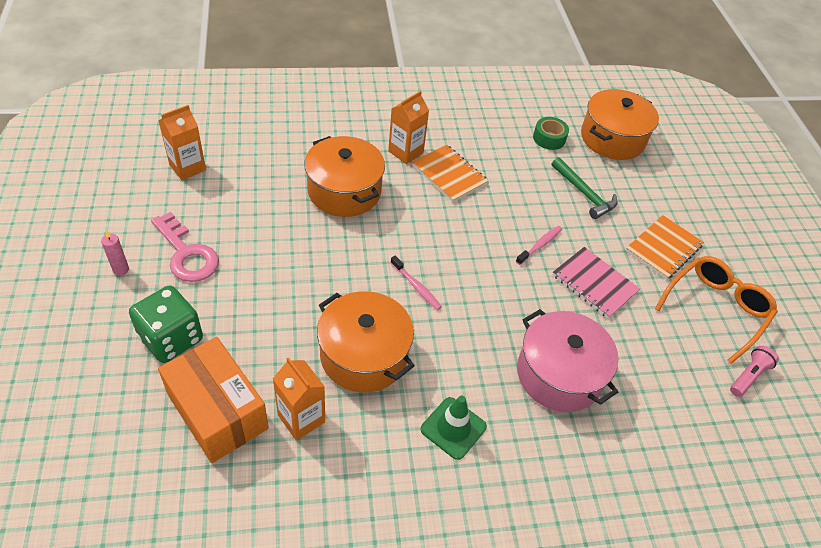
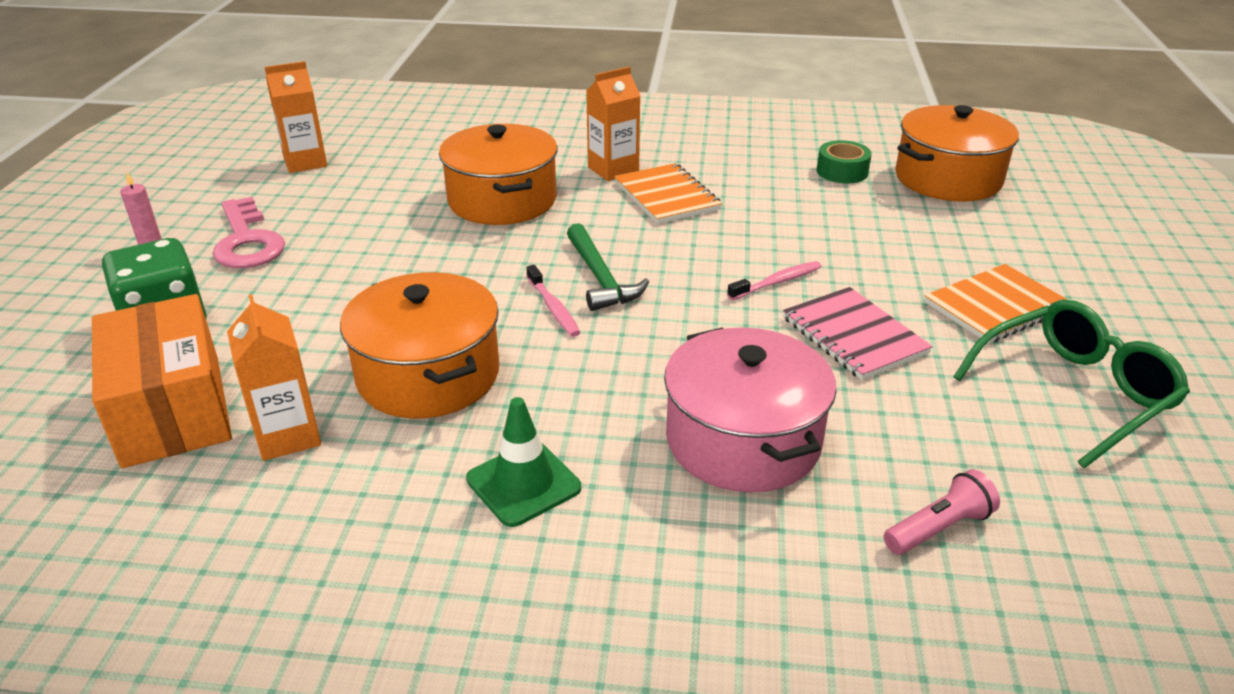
camera: 20 degrees right, 15 degrees down
green hammer [552,157,618,219] -> green hammer moved to [567,223,649,311]
orange glasses [655,256,778,364] -> green glasses [953,300,1190,469]
pink flashlight [730,346,779,397] -> pink flashlight moved to [884,469,1000,555]

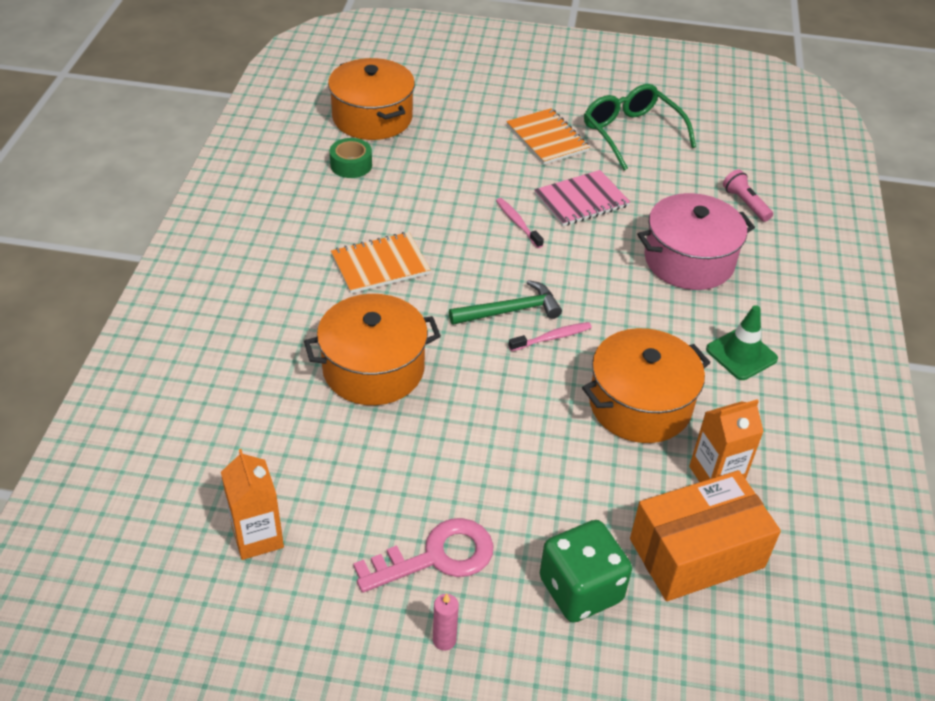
camera: 90 degrees left, 10 degrees up
orange carton [586,66,640,181] -> none

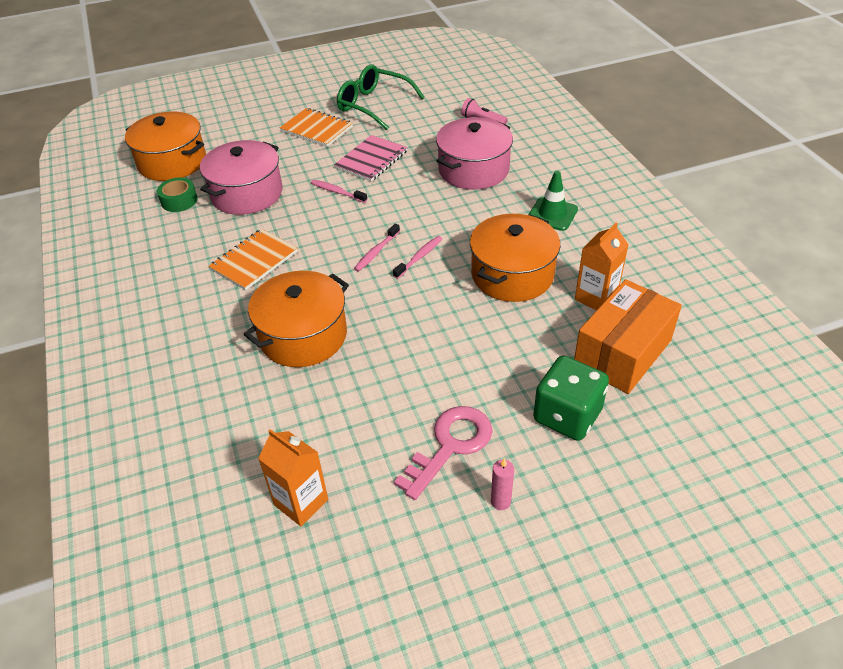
camera: 25 degrees left, 0 degrees up
green hammer [449,280,562,325] -> pink toothbrush [354,224,400,272]
none -> pink pot [200,140,282,215]

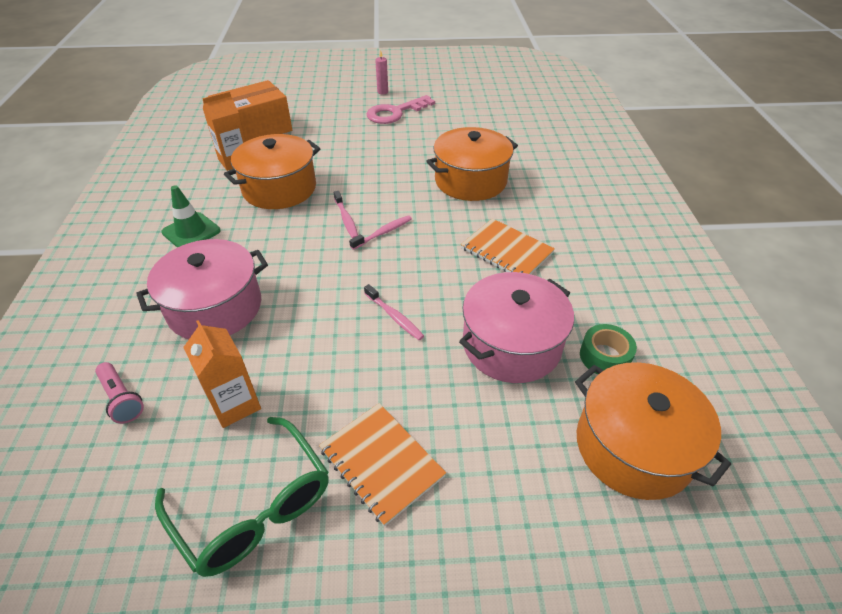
camera: 165 degrees left, 0 degrees up
orange notebook [209,229,298,290] -> orange notebook turned 75 degrees clockwise [461,218,555,274]
orange carton [258,429,328,526] -> orange carton moved to [183,320,261,428]
pink notebook [334,135,408,182] -> none
pink toothbrush [393,236,442,279] -> pink toothbrush turned 75 degrees counterclockwise [334,191,358,238]
green dice [533,356,609,441] -> none

